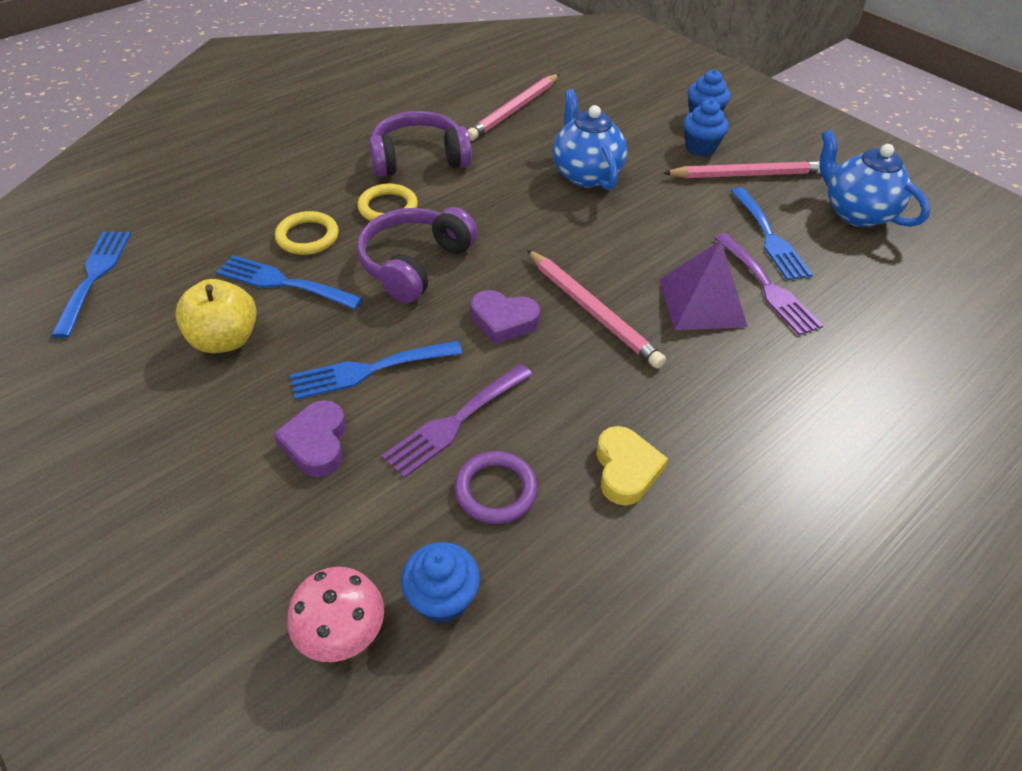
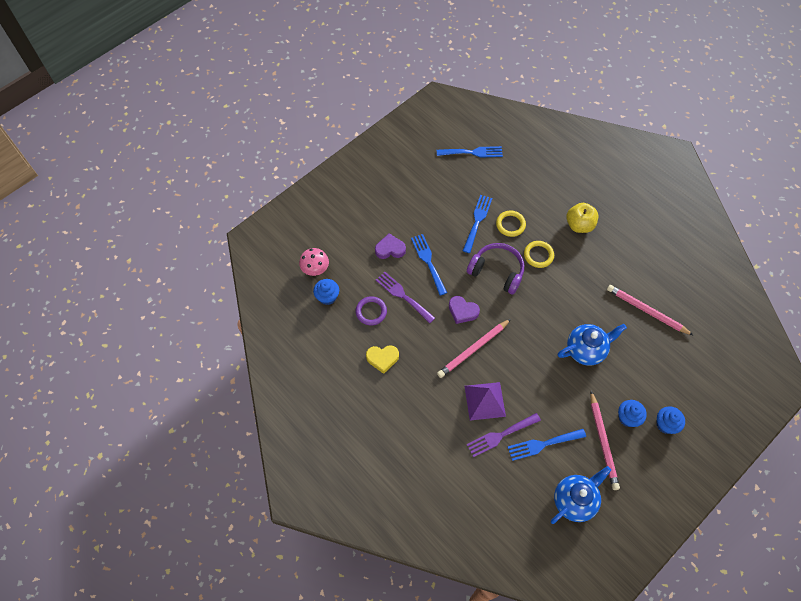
camera: 90 degrees right, 15 degrees up
yellow apple [175,279,257,353] -> yellow apple moved to [566,203,599,233]
purple headphones [369,111,472,177] -> none
purple heart [471,290,540,344] -> purple heart turned 75 degrees counterclockwise [449,296,480,324]

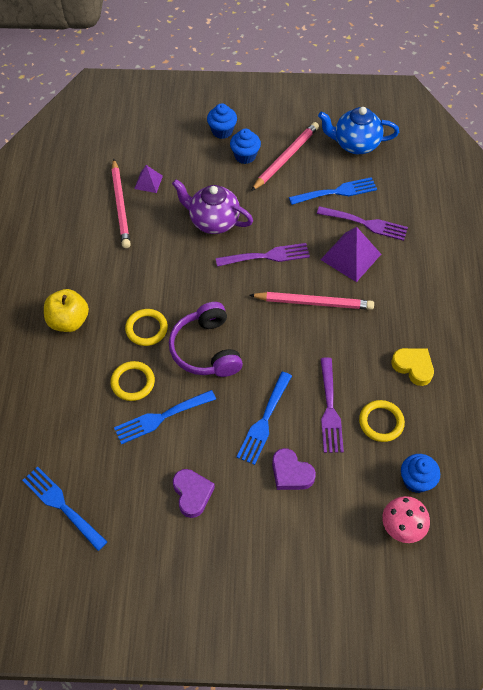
camera: 135 degrees left, 5 degrees down
purple ring [356,296,387,325] -> yellow ring [359,400,405,442]
purple heart [449,296,480,324] -> purple heart moved to [173,469,215,518]
blue fork [508,429,586,461] -> blue fork turned 45 degrees counterclockwise [289,177,377,205]
blue teapot [558,324,627,366] -> purple teapot [172,179,253,234]
none -> purple pyramid [134,165,163,193]
none -> purple fork [216,243,310,267]

